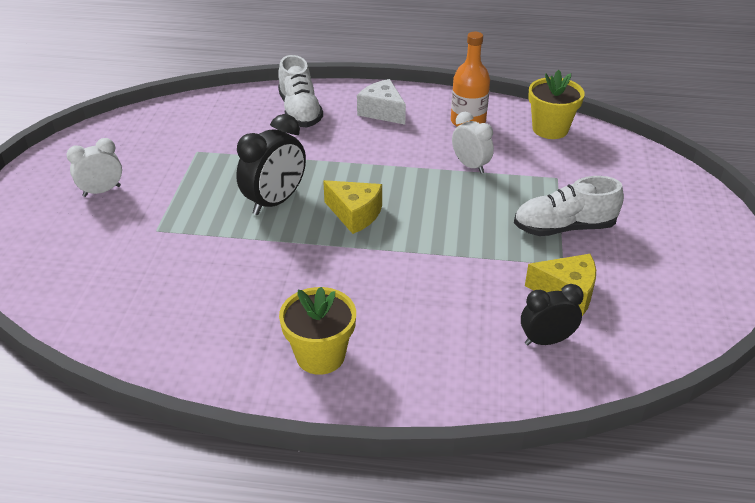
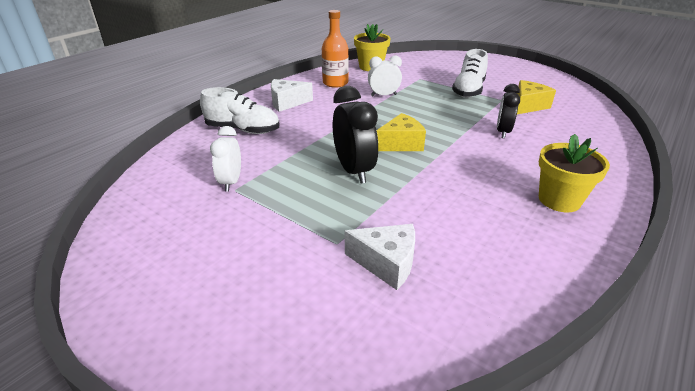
camera: 60 degrees left, 5 degrees down
white clock [66,138,122,197] -> white clock moved to [210,126,241,191]
black clock [521,284,584,345] -> black clock moved to [497,84,520,138]
none -> white cheese [345,224,415,290]

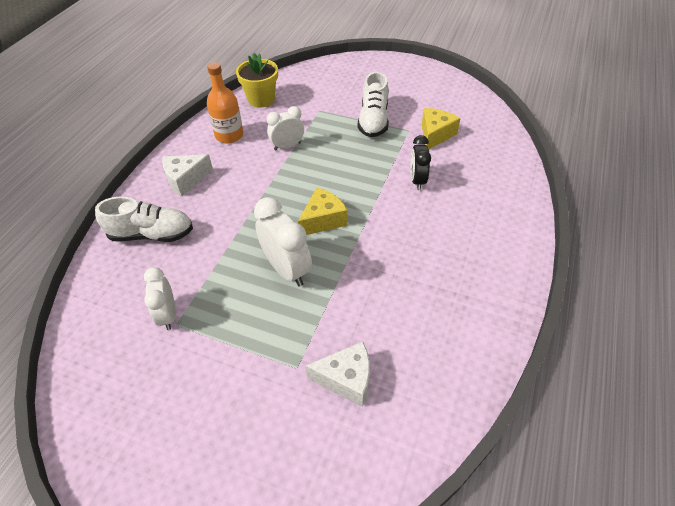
camera: 15 degrees left, 15 degrees up
black clock [333,86,378,183] -> white clock [254,197,312,286]
yellow flower pot [539,134,610,213] -> none

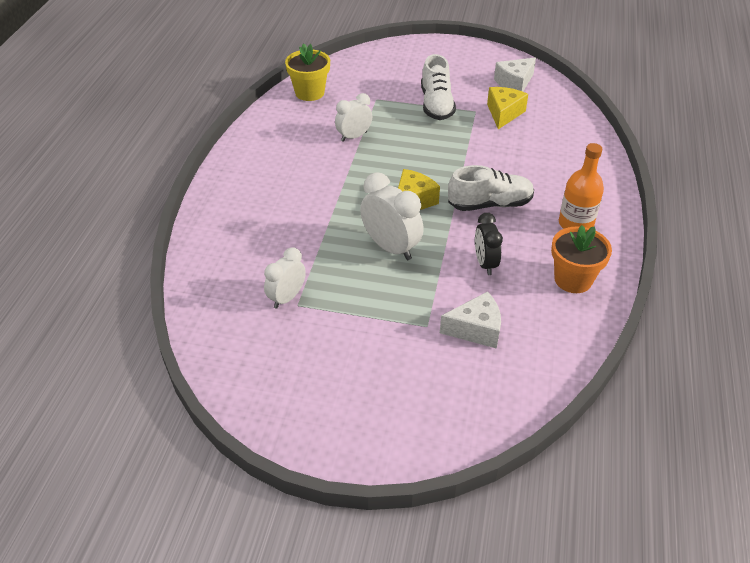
camera: 10 degrees left, 5 degrees down
white shoe [95,196,193,242] -> white shoe moved to [448,165,534,211]
white clock [144,267,176,330] -> white clock turned 60 degrees clockwise [264,247,306,309]
white cheese [162,154,213,197] -> white cheese moved to [494,58,536,92]
orange bottle [207,62,244,143] -> orange bottle moved to [559,143,604,229]
black clock [410,135,431,190] -> black clock moved to [475,213,503,275]
none -> orange flower pot [551,225,612,293]

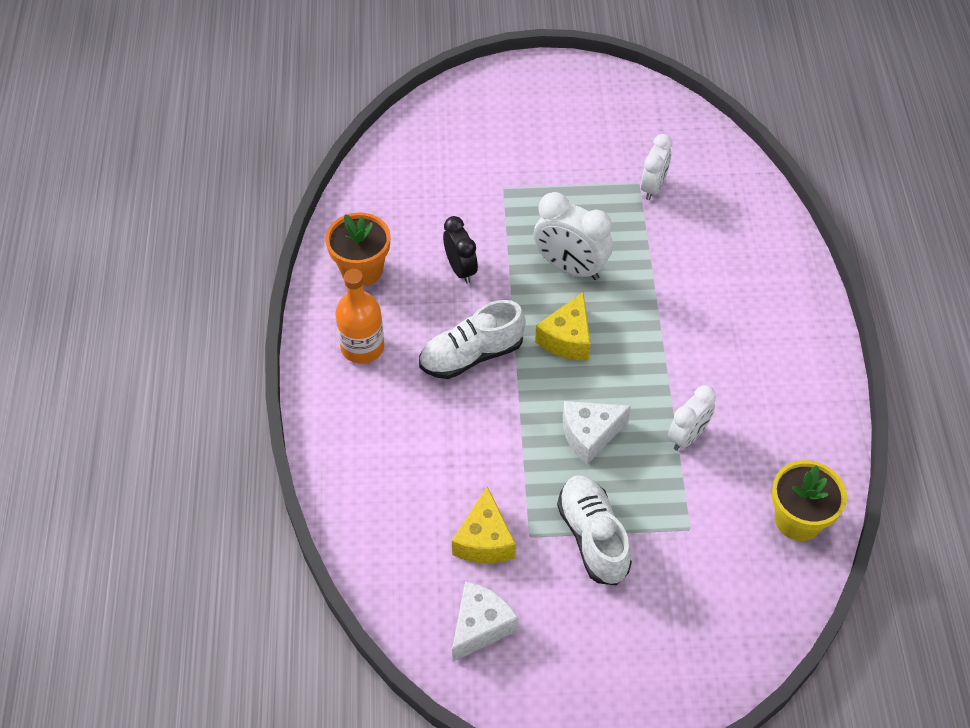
camera: 165 degrees right, 10 degrees up
white cheese [440,291,501,349] -> white cheese moved to [563,401,631,464]

